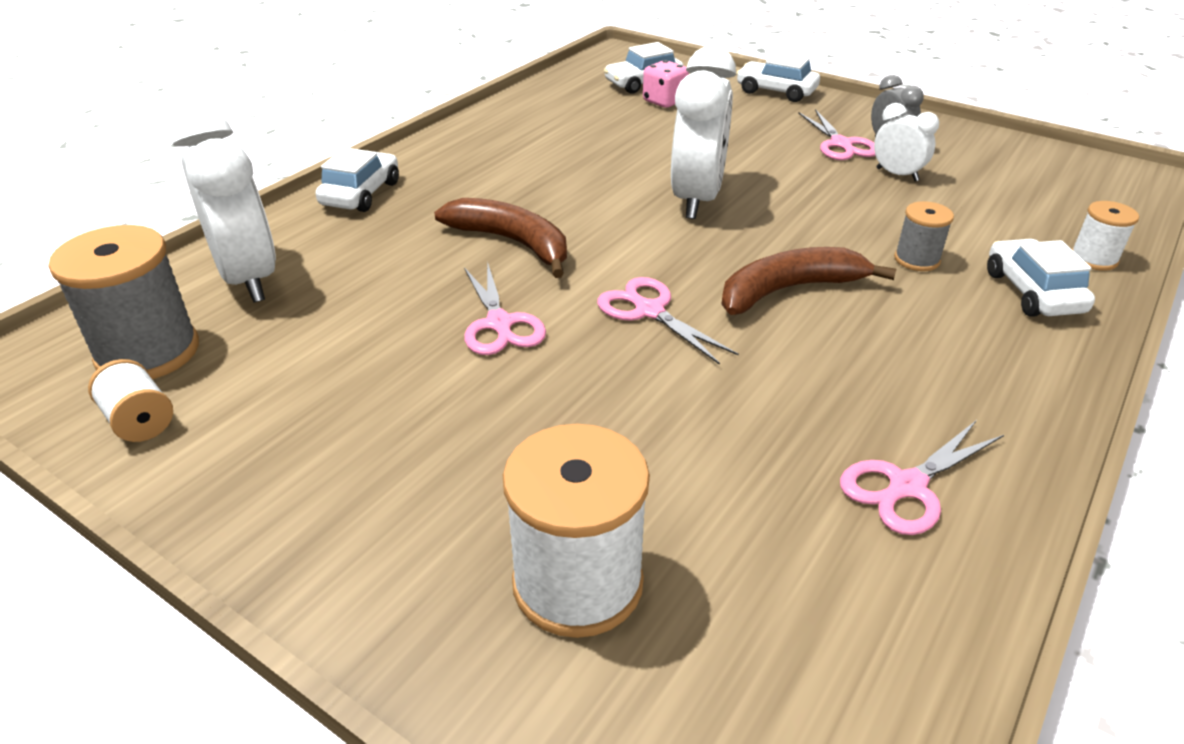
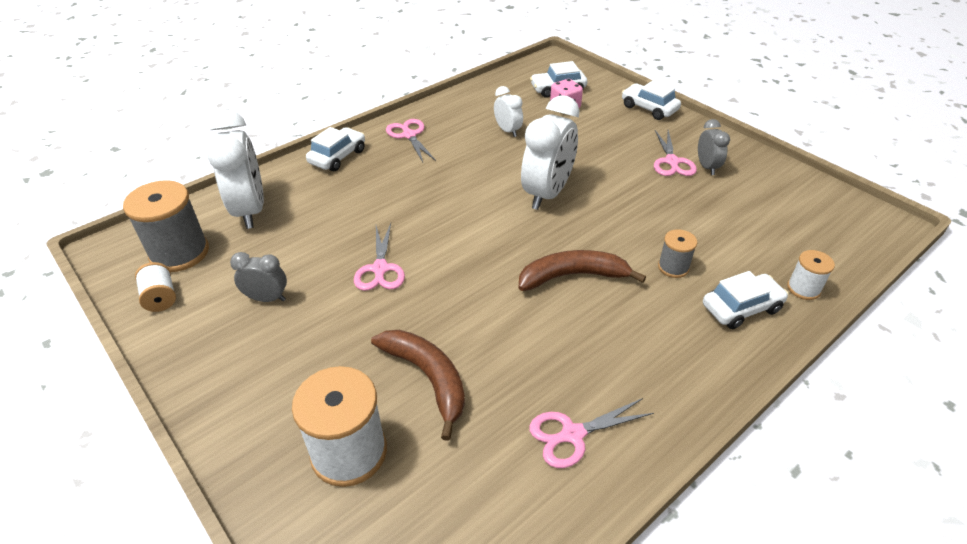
camera: 15 degrees right, 5 degrees up
brown banana [434,198,567,278] -> brown banana moved to [371,330,465,441]
pink scissors [597,277,739,365] -> pink scissors moved to [386,119,436,162]
white clock [874,103,939,181] -> white clock moved to [494,86,523,137]
white car [987,239,1095,317] -> white car turned 60 degrees clockwise [703,271,788,329]
none -> grey clock [230,252,287,302]

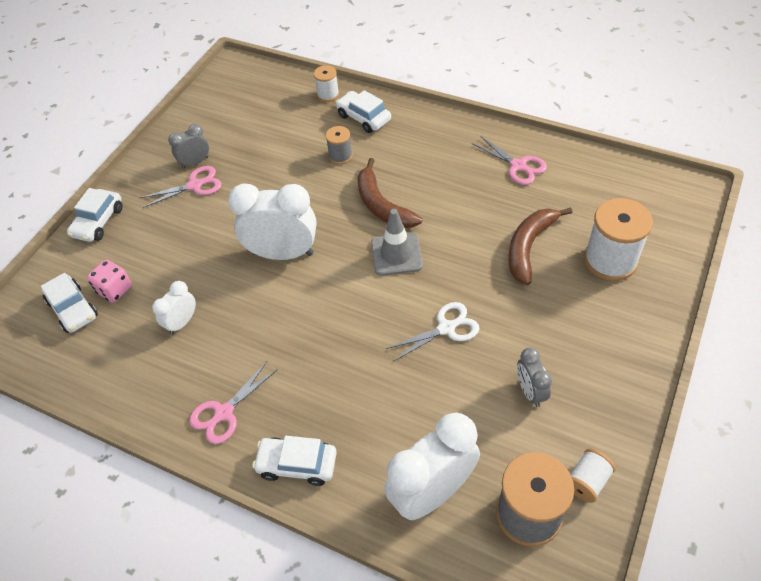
camera: 110 degrees left, 10 degrees up
pink scissors [354,223,405,291] -> white scissors [386,302,480,362]
none -> grey traffic cone [371,209,423,276]

